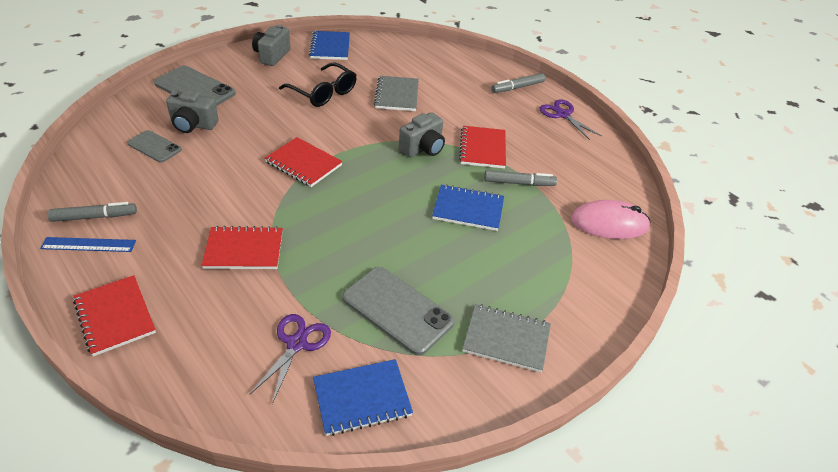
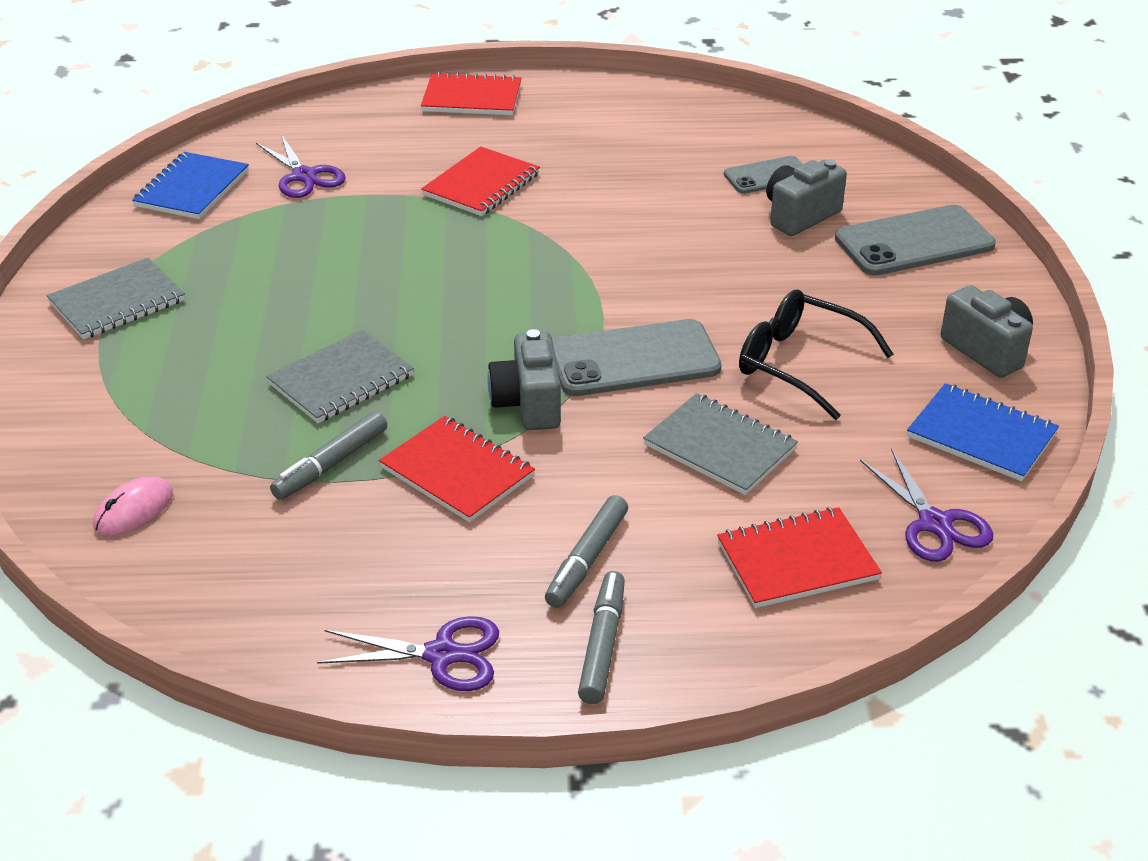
camera: 130 degrees right, 5 degrees down
blue ruler [40,237,136,252] -> none
grey marker [48,202,137,222] -> grey marker moved to [545,495,628,608]
red notebook [265,137,343,187] -> red notebook moved to [717,507,882,608]
black glasses [279,63,356,107] -> black glasses turned 45 degrees clockwise [739,289,894,420]
grey phone [342,267,455,356] -> grey phone moved to [552,319,722,396]
blue notebook [432,184,504,231] -> grey notebook [266,330,414,423]
pink mouse [571,200,651,239] -> pink mouse [93,476,173,536], size x0.59
none -> purple scissors [860,448,993,562]

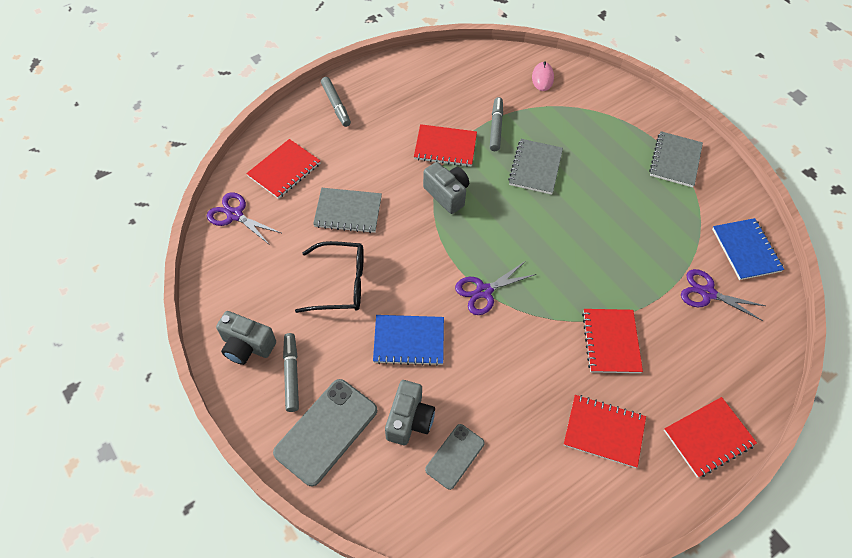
camera: 145 degrees right, 20 degrees up
purple scissors [317,616,499,691] -> purple scissors moved to [455,261,536,315]
grey marker [545,495,628,608] -> grey marker moved to [283,333,299,412]
grey phone [552,319,722,396] -> none
blue notebook [907,383,1059,481] -> blue notebook moved to [373,315,444,366]
none -> red notebook [564,395,646,468]

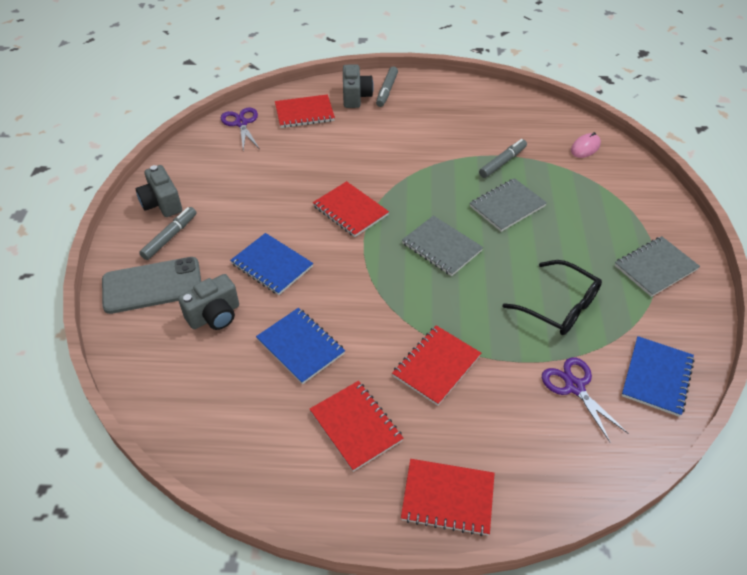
camera: 40 degrees right, 10 degrees down
black glasses [295,241,364,313] -> black glasses moved to [503,260,602,335]
grey notebook [313,188,382,233] -> grey notebook moved to [402,216,483,276]
red notebook [414,124,477,167] -> red notebook moved to [313,181,389,237]
grey camera [423,162,469,214] -> grey camera moved to [343,64,374,108]
grey phone [425,424,485,490] -> none
purple scissors [455,261,536,315] -> none
none -> blue notebook [256,308,345,384]

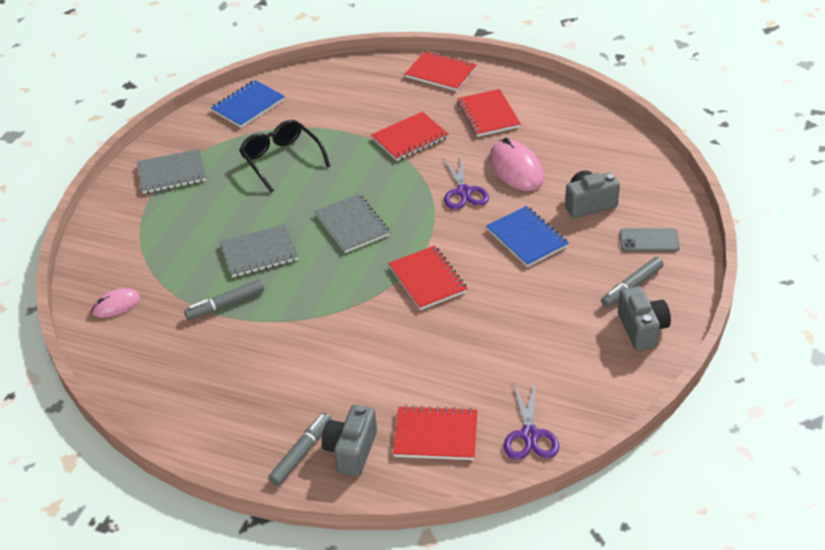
camera: 160 degrees left, 5 degrees down
grey phone [102,257,201,314] -> grey phone [620,228,680,252], size x0.59
blue notebook [256,308,345,384] -> pink mouse [489,138,544,191]
purple scissors [542,357,628,443] -> purple scissors moved to [443,155,489,210]

